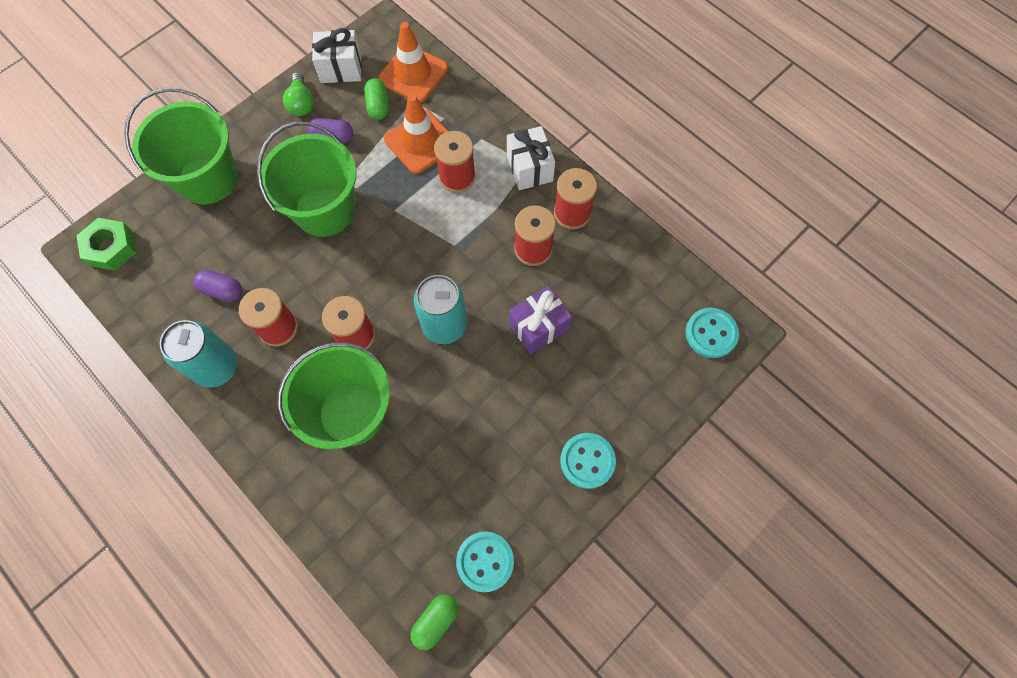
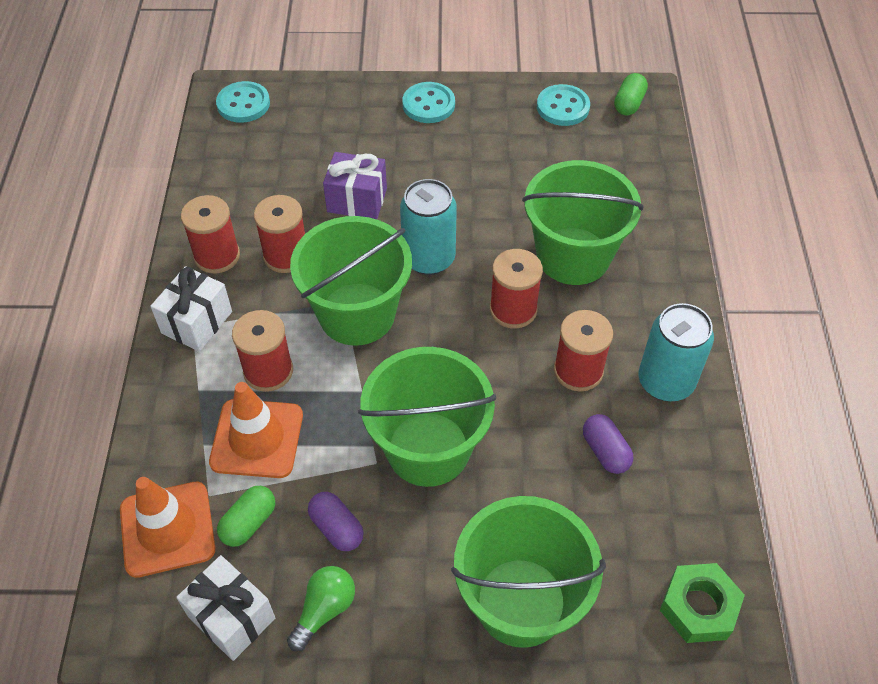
camera: 135 degrees left, 15 degrees down
green capsule [410,594,458,650] -> green capsule turned 60 degrees counterclockwise [614,73,648,116]
none -> green bucket [290,216,412,346]

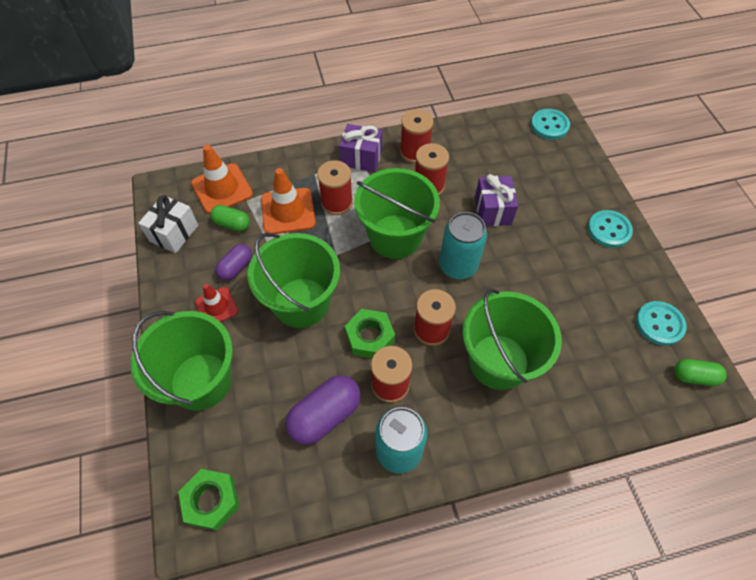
camera: 75 degrees right, 5 degrees up
white gift [150,266,232,352] -> purple gift [339,124,382,172]
green light bulb [287,566,355,651] -> none
purple capsule [583,414,633,474] -> purple capsule [285,375,361,445], size x1.67
none -> red traffic cone [195,284,238,322]
none -> green nut [345,309,395,358]

